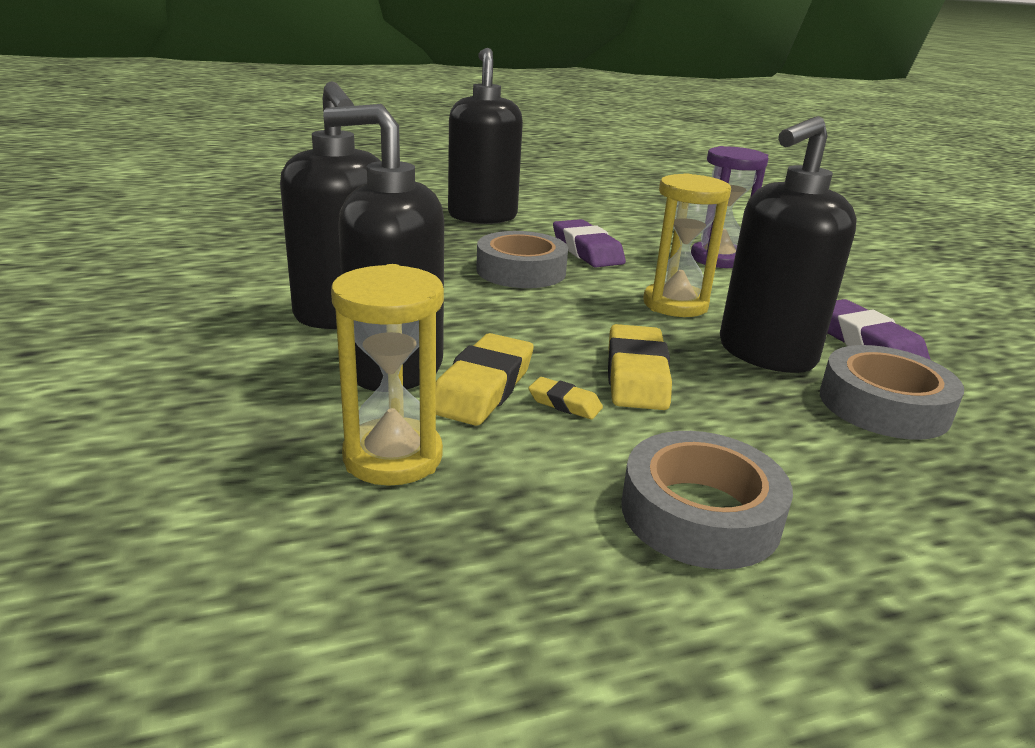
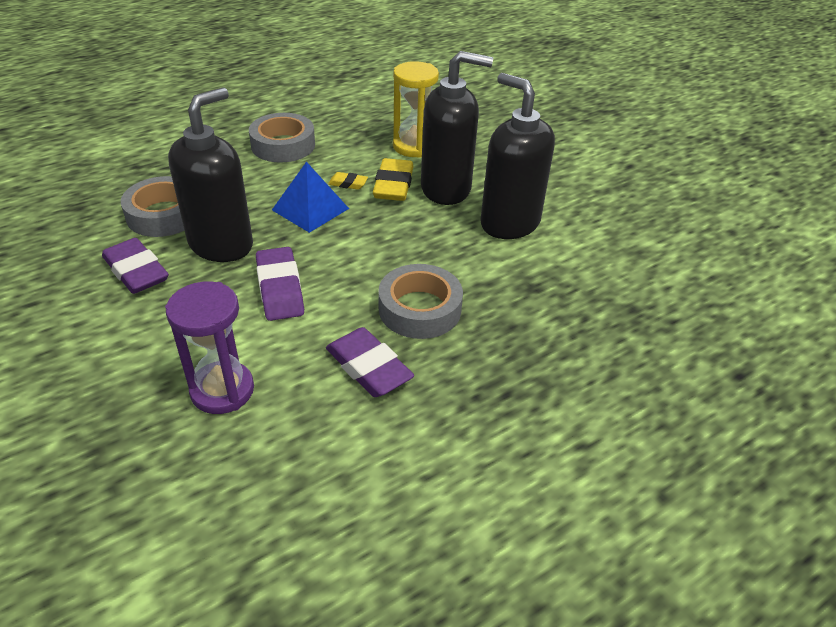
camera: 165 degrees right, 15 degrees up
black soap dispenser [448,48,523,224] -> none
yellow eraser [608,324,672,410] -> blue pyramid [272,162,349,233]
yellow hourglass [643,173,731,317] -> purple eraser [256,247,304,321]

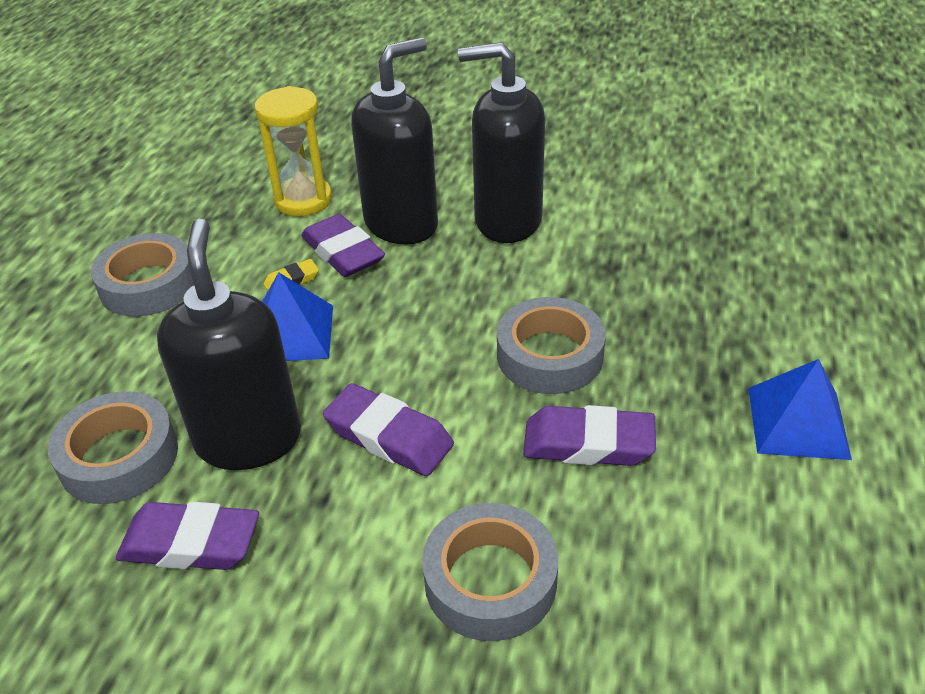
camera: 40 degrees left, 0 degrees up
purple hourglass [165,281,254,414] -> grey tape [422,503,558,641]
yellow eraser [373,158,413,201] -> purple eraser [301,214,385,277]
none -> blue pyramid [748,359,852,460]

